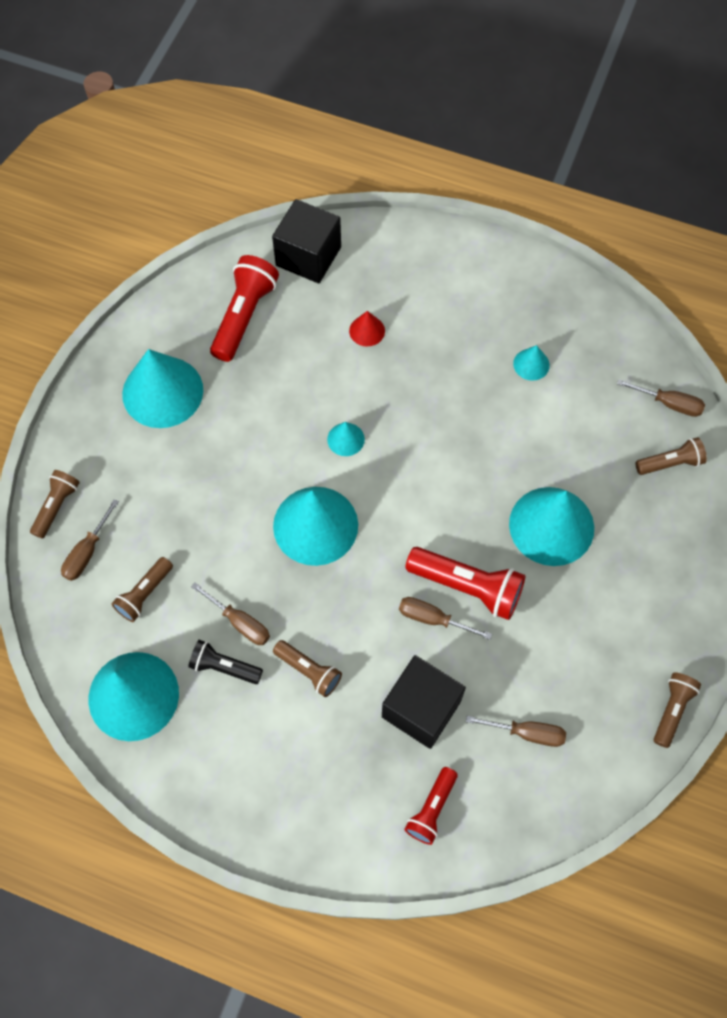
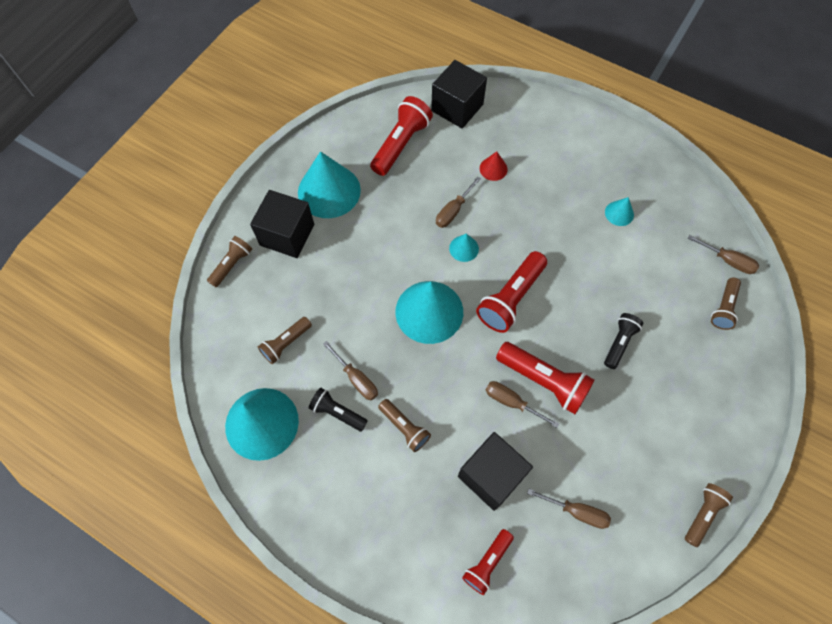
camera: 10 degrees right, 0 degrees up
brown screwdriver [61,499,119,581] -> brown screwdriver moved to [436,176,481,228]
turquoise cone [509,487,594,566] -> black flashlight [604,313,644,369]
brown flashlight [635,437,707,475] -> brown flashlight turned 120 degrees clockwise [711,277,741,330]
none -> black cube [250,190,314,258]
none -> red flashlight [476,251,547,333]

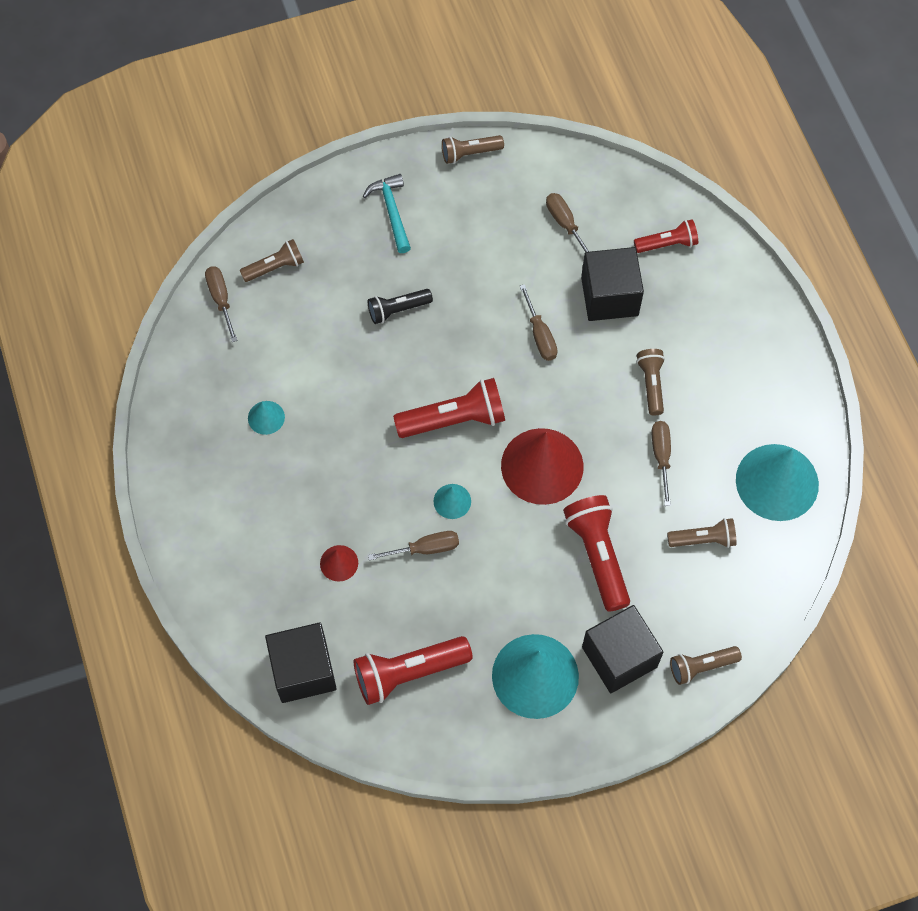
camera: 140 degrees left, 0 degrees up
black flashlight [309,388,368,432] -> none
turquoise cone [395,281,463,344] -> red cone [501,428,584,505]
red flashlight [496,342,595,414] -> red flashlight moved to [563,495,630,612]
none -> turquoise hammer [363,174,411,253]

